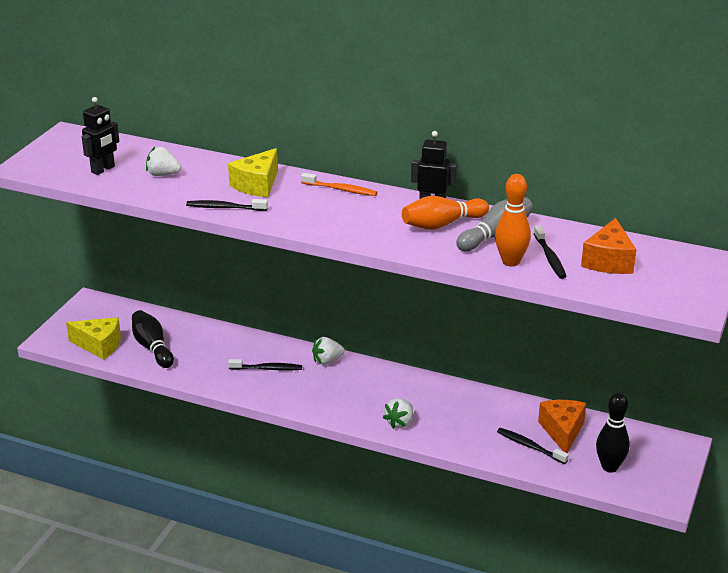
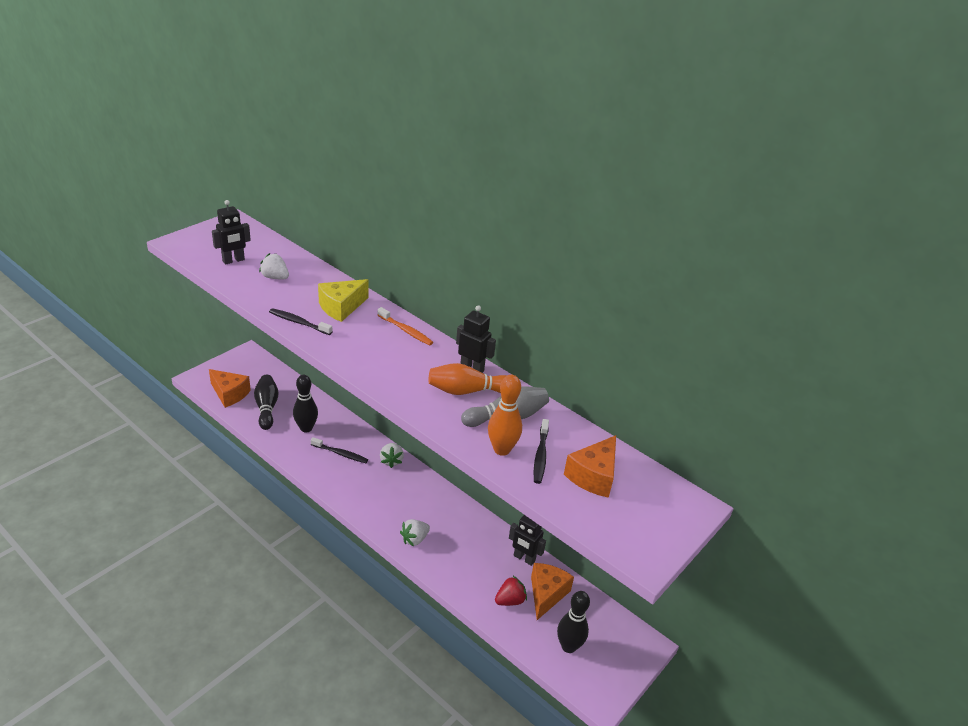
camera: 15 degrees right, 5 degrees up
yellow cheese [66,317,121,360] -> orange cheese [209,369,251,408]
white strawberry [312,337,345,365] -> white strawberry turned 90 degrees counterclockwise [380,443,404,468]
black toothbrush [497,428,569,464] -> red strawberry [495,576,527,606]
none -> black bowling pin [293,375,318,433]
none -> black robot [509,515,546,566]

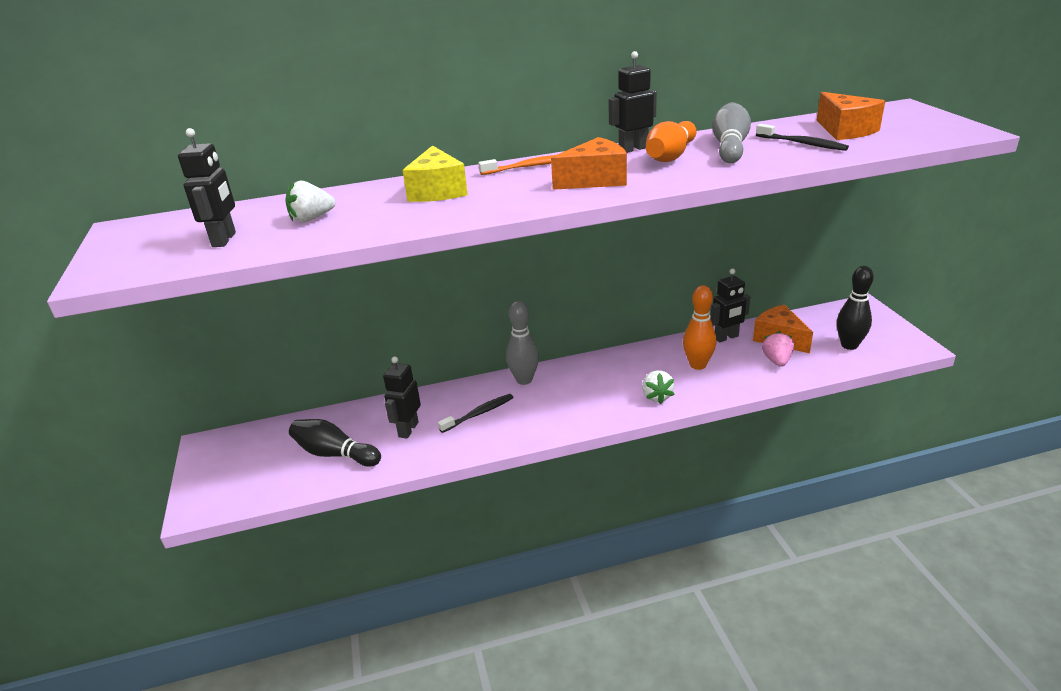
camera: 50 degrees left, 5 degrees down
orange cheese [209,369,251,408] -> orange cheese moved to [551,137,627,190]
black toothbrush [269,308,333,335] -> none
black bowling pin [293,375,318,433] -> black robot [383,357,421,439]
white strawberry [380,443,404,468] -> grey bowling pin [506,301,539,385]
orange bowling pin [488,375,522,456] -> orange bowling pin moved to [683,285,716,370]
red strawberry [495,576,527,606] -> pink strawberry [762,331,794,367]

